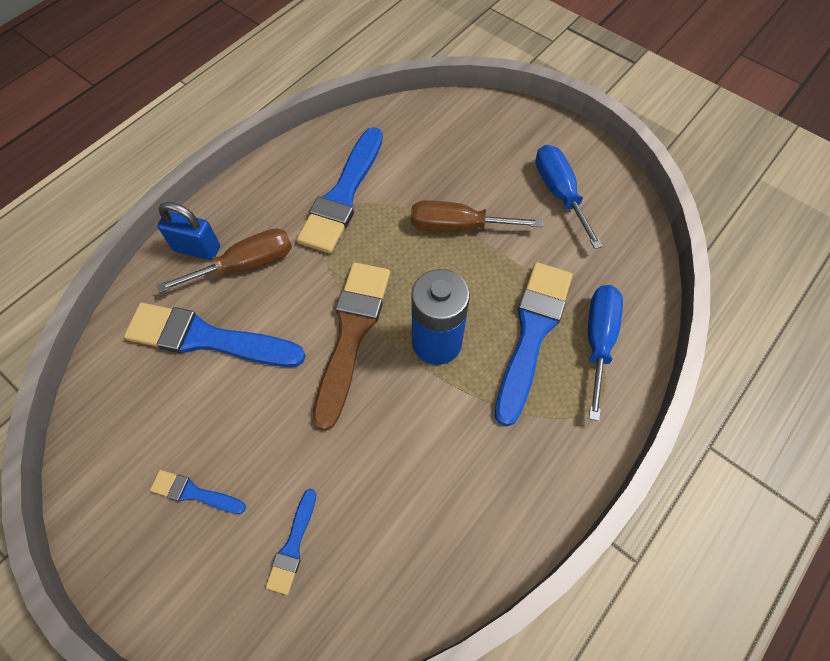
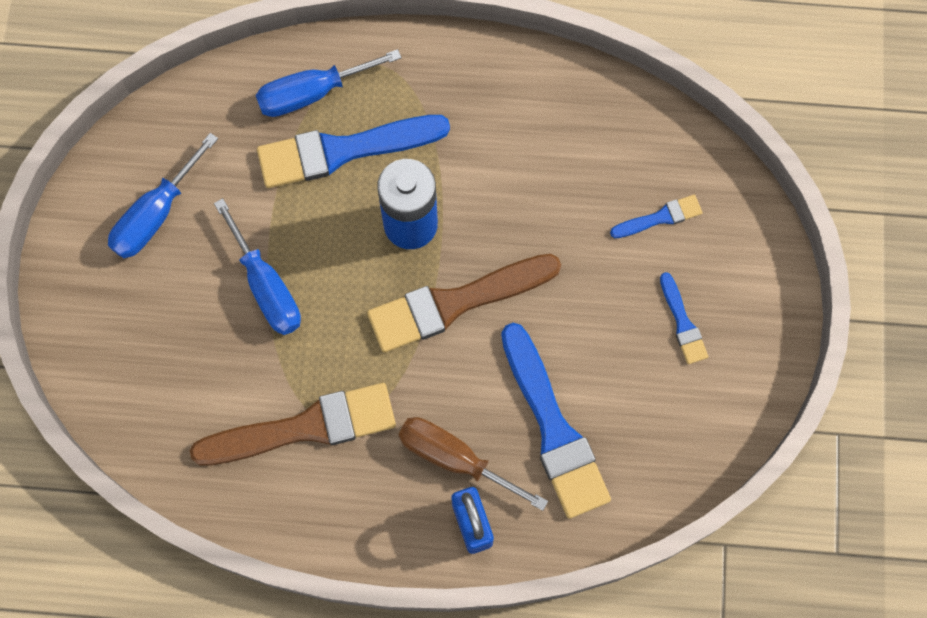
camera: 125 degrees left, 10 degrees up
blue brush [297,127,383,253] -> brown brush [190,383,396,465]
brown screwdriver [411,200,542,232] -> blue screwdriver [214,198,301,335]

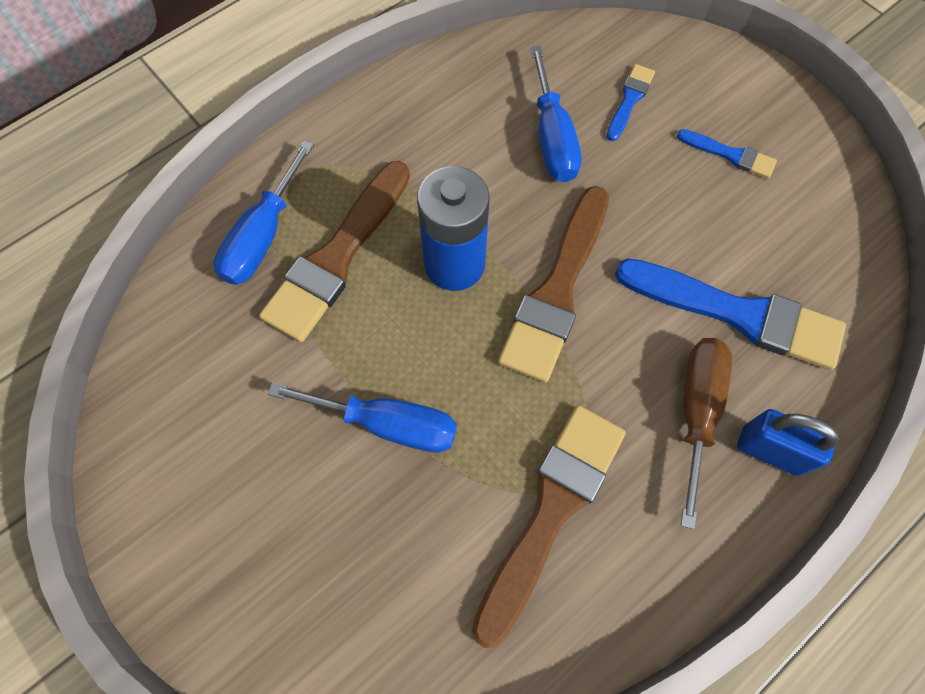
camera: 45 degrees left, 5 degrees down
blue screwdriver [108,133,218,258] -> blue screwdriver moved to [530,46,582,182]
blue brush [257,115,450,188] -> brown brush [259,161,410,342]
brown screwdriver [398,417,548,511] -> brown screwdriver turned 120 degrees clockwise [681,338,732,529]

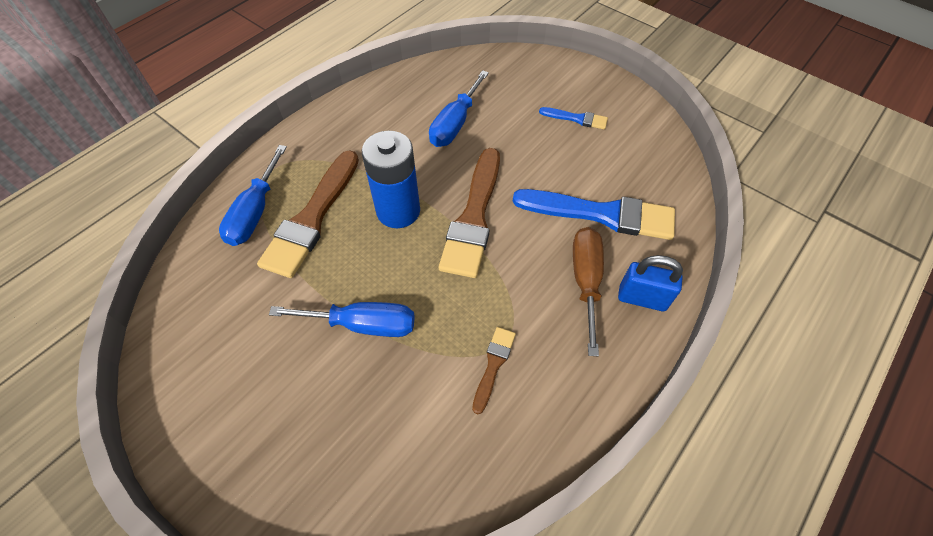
camera: 10 degrees left, 10 degrees down
brown brush [472,405,626,648] -> brown brush [472,327,516,414], size x0.48
blue screwdriver [530,46,582,182] -> blue screwdriver turned 45 degrees clockwise [429,70,489,147]
blue brush [607,64,655,141] -> none

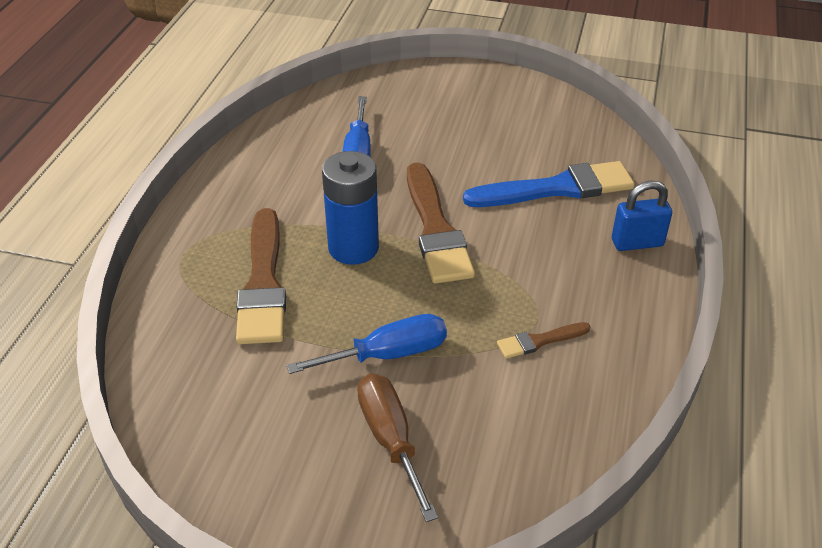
camera: 25 degrees left, 15 degrees down
blue screwdriver [219,145,287,246] -> none
brown brush [472,327,516,414] -> brown brush turned 105 degrees counterclockwise [497,322,591,359]
blue brush [539,107,608,129] -> none
brown screwdriver [573,227,604,356] -> brown screwdriver moved to [357,374,438,522]

